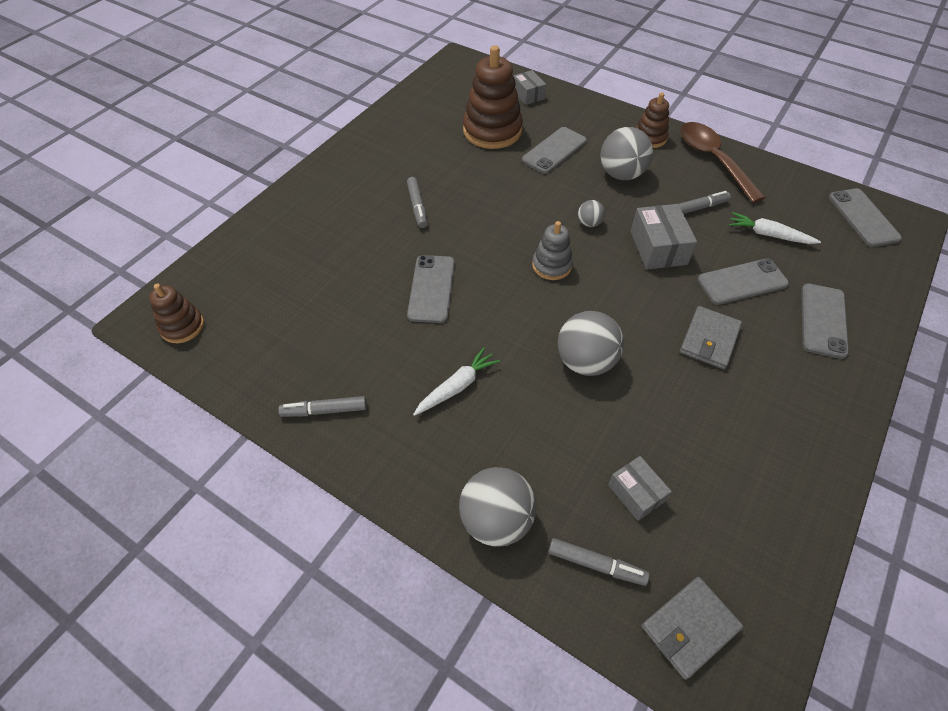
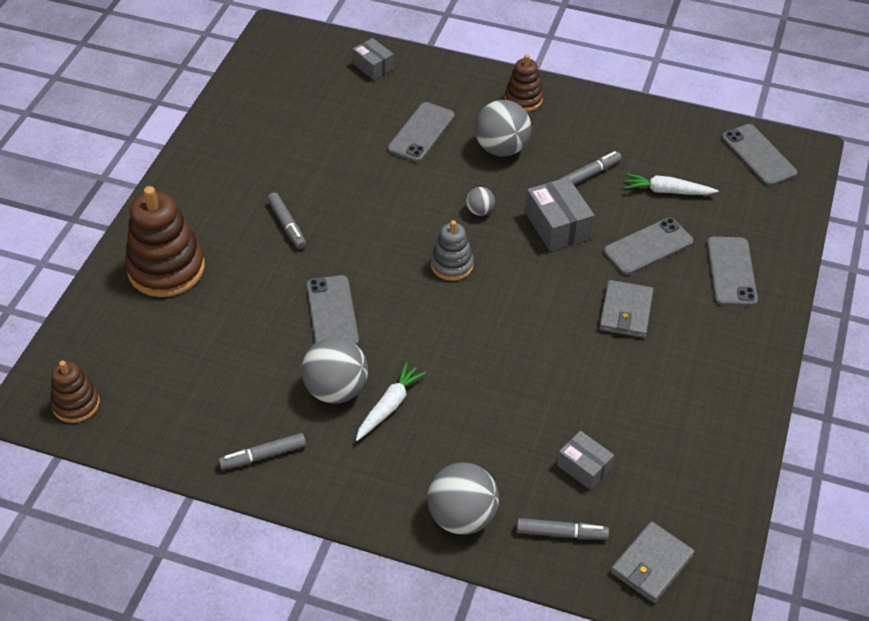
camera: 15 degrees left, 5 degrees down
brown stacking toy [463,46,523,149] -> brown stacking toy moved to [125,186,205,297]
grey ball [558,311,624,376] -> grey ball moved to [301,337,368,404]
brown spoon [680,122,766,203] -> none

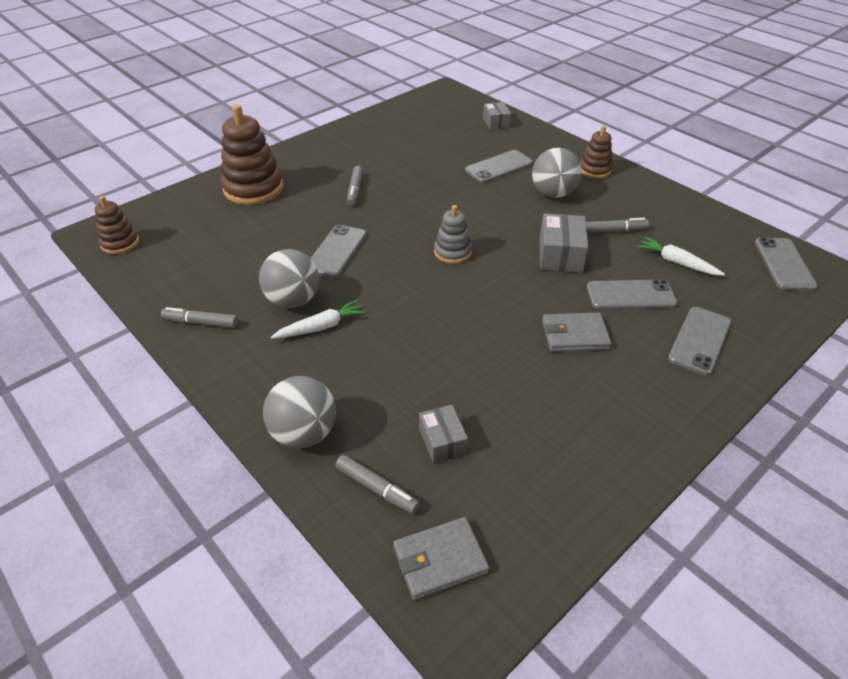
camera: 30 degrees right, 5 degrees down
grey ball [466,187,495,216] -> none
grey wallet [599,280,654,338] -> grey wallet turned 45 degrees clockwise [542,313,611,352]

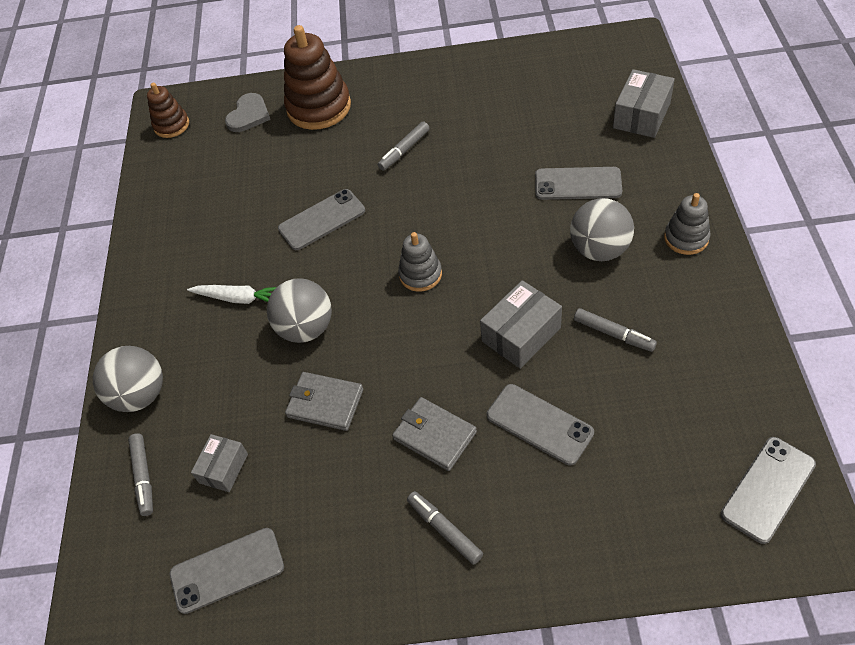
camera: 45 degrees right, 10 degrees up
grey marker [161,307,238,328] -> grey marker moved to [407,491,483,565]
grey ball [259,249,319,308] -> grey ball moved to [267,278,332,343]
grey wallet [393,517,489,600] -> grey wallet moved to [285,372,363,431]
grey box [483,102,511,130] -> grey box [613,69,675,138], size x1.56
brown stacking toy [580,126,613,178] -> grey stacking toy [664,193,711,255]
white carrot [637,237,725,276] -> none
grey phone [668,307,732,376] -> grey phone moved to [170,528,284,614]
none -> grey heart [225,93,271,132]

